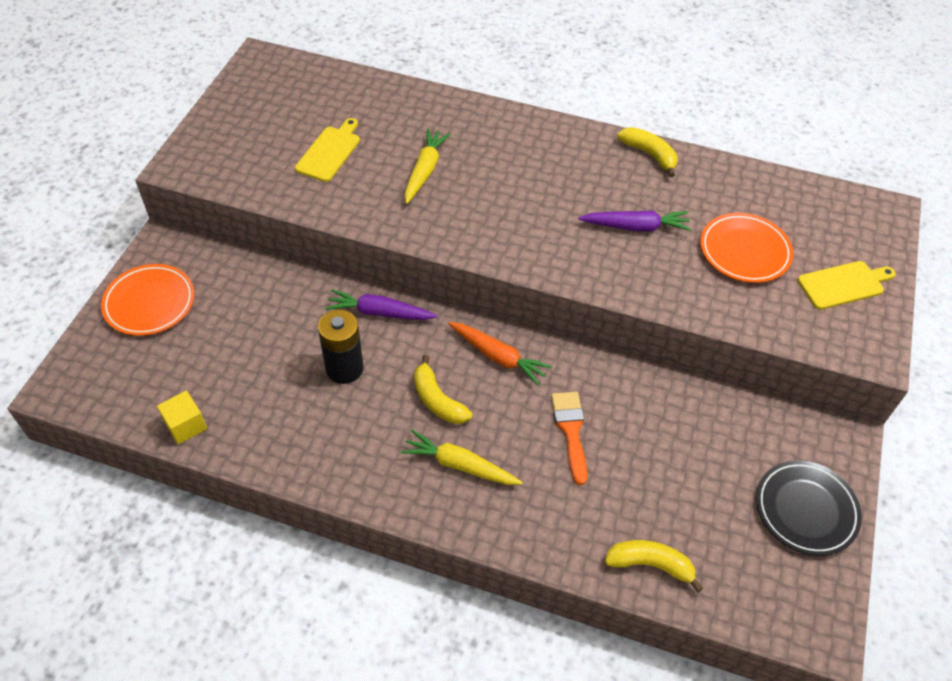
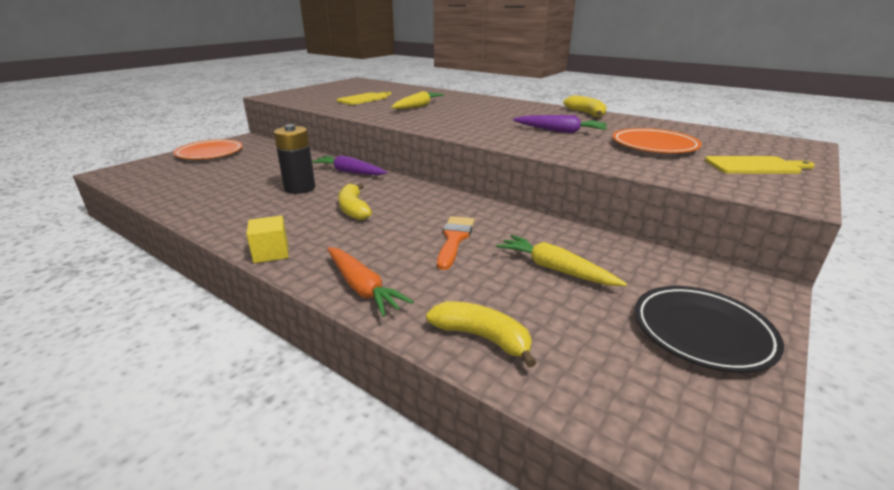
camera: 20 degrees right, 25 degrees down
yellow cube [157,391,207,444] -> yellow cube moved to [246,216,288,263]
yellow carrot [400,430,523,485] -> yellow carrot moved to [496,235,627,286]
orange carrot [448,322,552,386] -> orange carrot moved to [327,247,413,317]

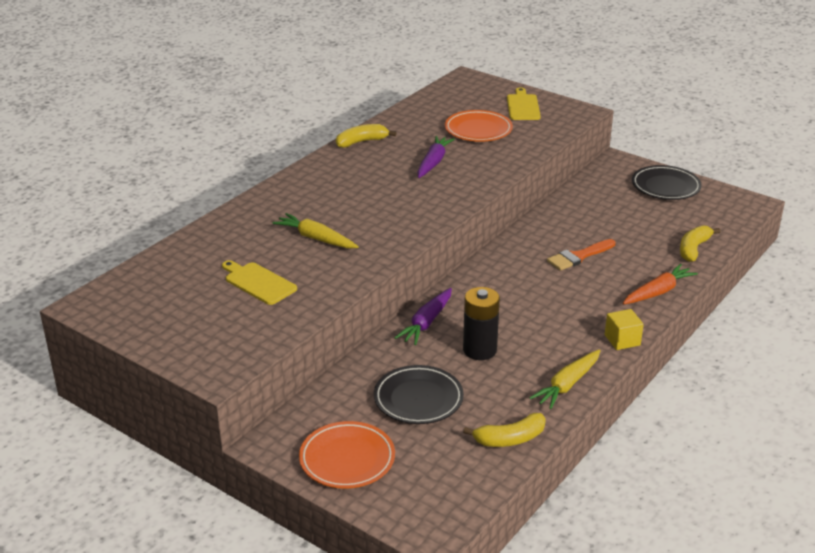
camera: 90 degrees left, 5 degrees up
yellow banana [338,183,372,220] -> yellow banana moved to [463,413,546,447]
orange brush [437,216,475,270] -> orange brush turned 45 degrees counterclockwise [547,239,615,271]
yellow carrot [496,235,627,286] -> yellow carrot moved to [530,349,601,409]
none -> black plate [374,365,464,424]

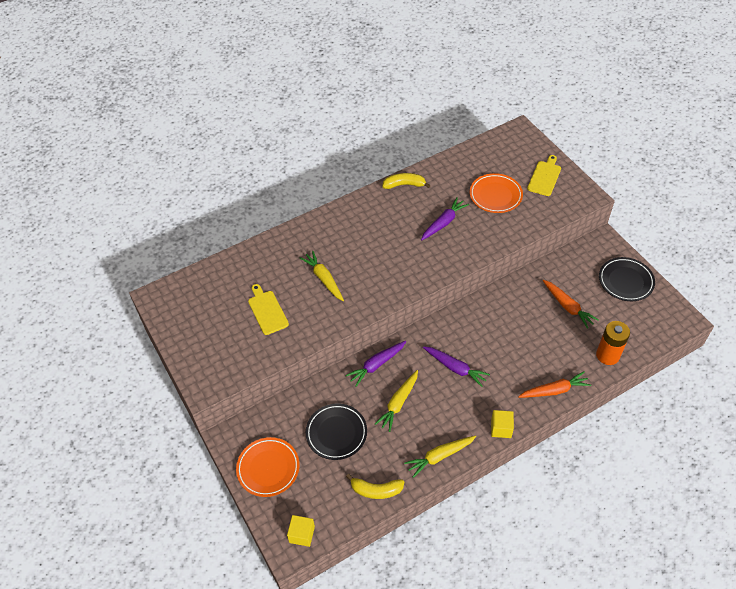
camera: 25 degrees right, 20 degrees up
black battery [463,287,500,360] -> yellow carrot [375,370,418,432]
orange brush [547,239,615,271] -> none
yellow banana [680,225,721,262] -> orange battery [596,321,630,365]
none -> yellow cube [287,515,315,547]
none -> purple carrot [423,346,490,387]
none -> orange carrot [543,280,599,329]

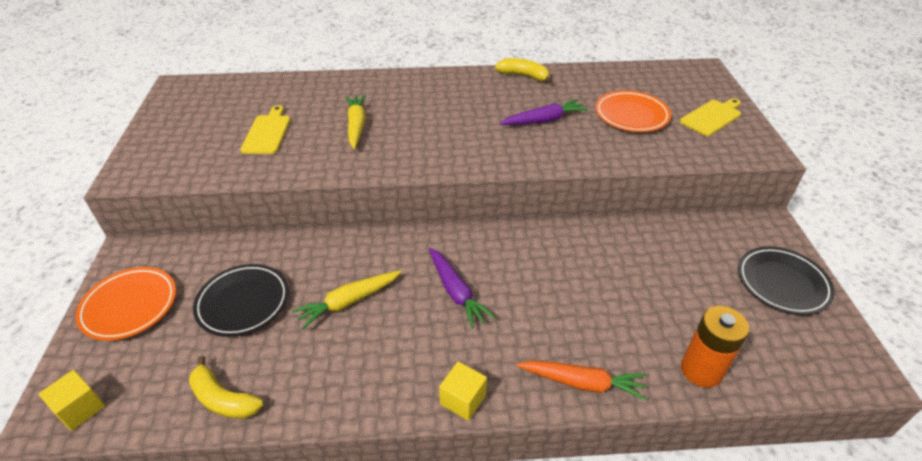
camera: 25 degrees right, 10 degrees down
purple carrot [345,341,407,387] -> none
yellow carrot [404,435,476,478] -> none
orange carrot [543,280,599,329] -> none

